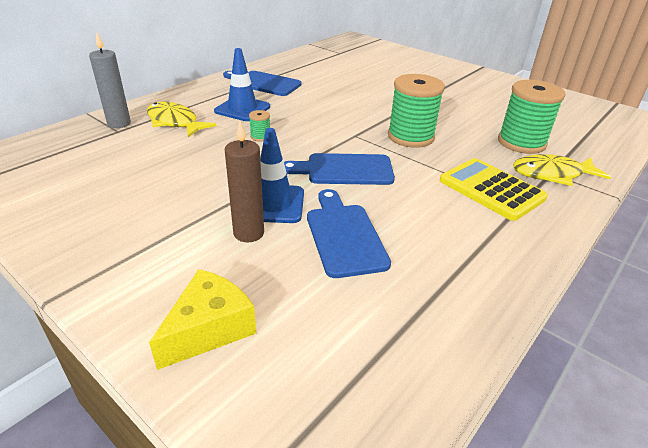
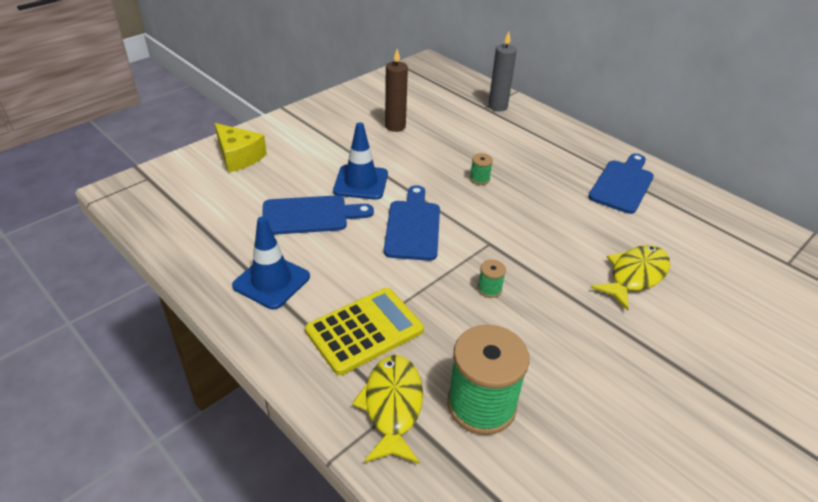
camera: 95 degrees right, 5 degrees up
yellow fish [147,102,216,137] -> yellow fish moved to [591,245,670,311]
blue traffic cone [214,48,270,121] -> blue traffic cone moved to [232,217,310,309]
brown candle [225,121,264,242] -> brown candle moved to [385,49,408,132]
green spool [388,74,445,148] -> green spool [478,260,506,298], size x0.42

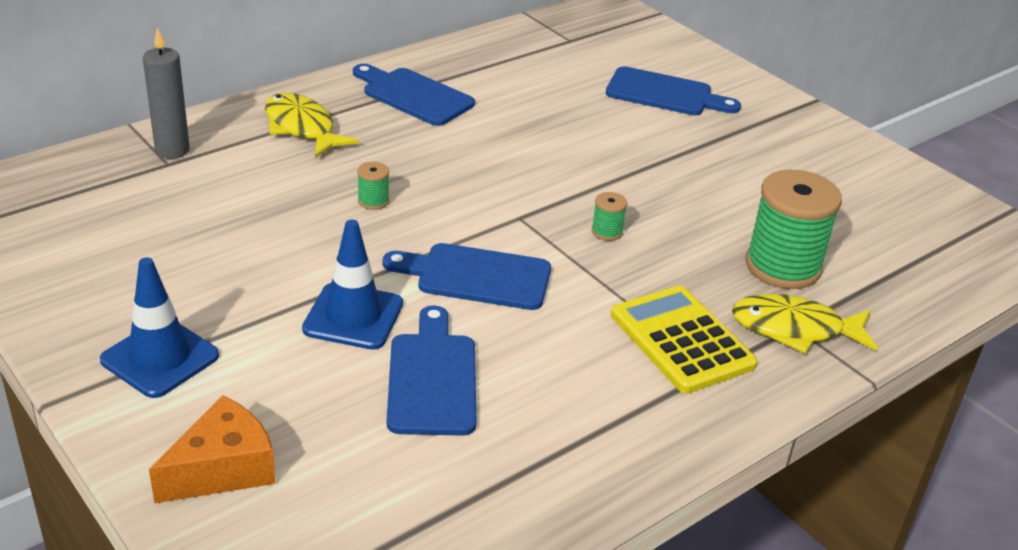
camera: 85 degrees left, 5 degrees down
yellow cheese [214,123,267,173] -> orange cheese [149,396,276,503]
blue traffic cone [232,217,310,309] -> blue traffic cone moved to [100,257,219,398]
brown candle [385,49,408,132] -> none
yellow fish [591,245,670,311] -> yellow fish moved to [265,93,359,158]
none -> blue cutting board [606,66,741,115]

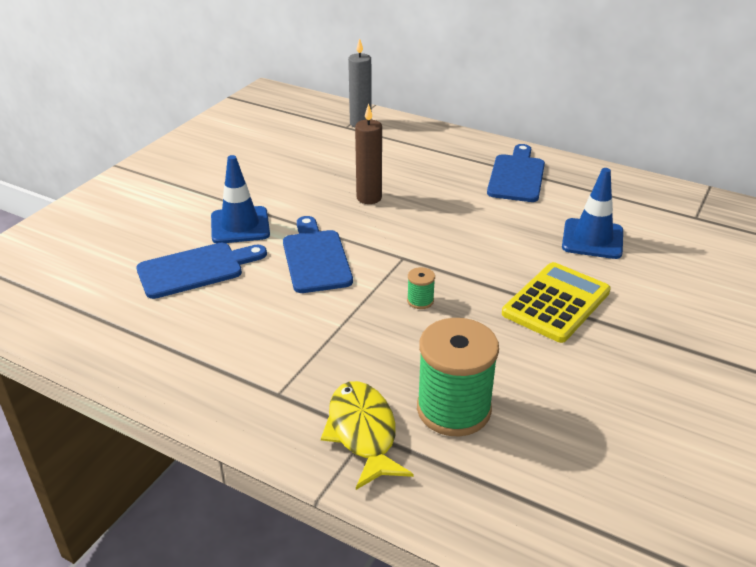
camera: 70 degrees right, 0 degrees up
blue traffic cone [100,257,219,398] -> blue traffic cone moved to [562,168,623,259]
orange cheese [149,396,276,503] -> none
yellow fish [265,93,359,158] -> none
green spool [357,162,389,210] -> brown candle [355,103,382,204]
blue cutting board [606,66,741,115] -> none
yellow calculator [611,286,757,394] -> yellow calculator moved to [502,262,611,343]

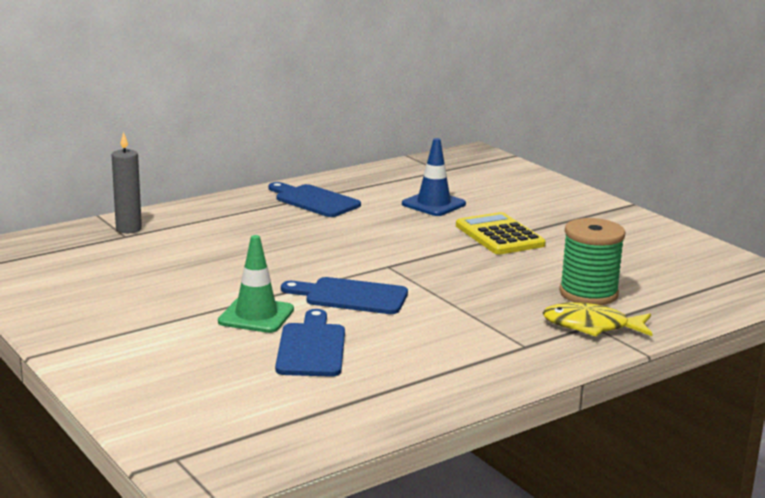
camera: 65 degrees left, 15 degrees down
blue traffic cone [211,155,270,243] -> green traffic cone [218,235,294,333]
brown candle [355,103,382,204] -> none
green spool [407,267,435,309] -> none

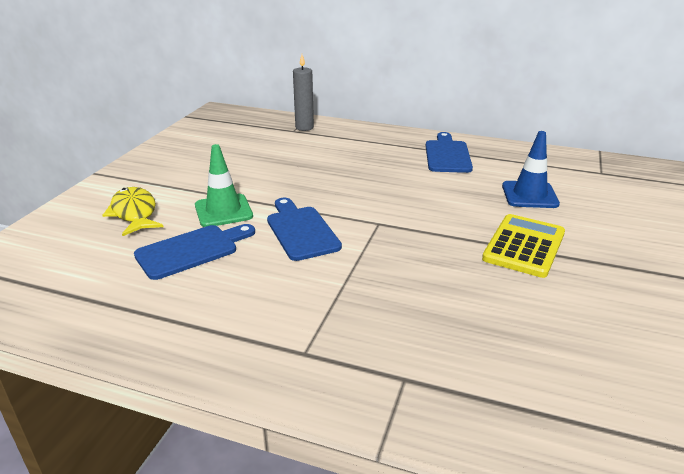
camera: 55 degrees right, 10 degrees up
yellow fish [542,302,653,337] -> yellow fish moved to [102,187,163,236]
green spool [559,218,625,305] -> none

